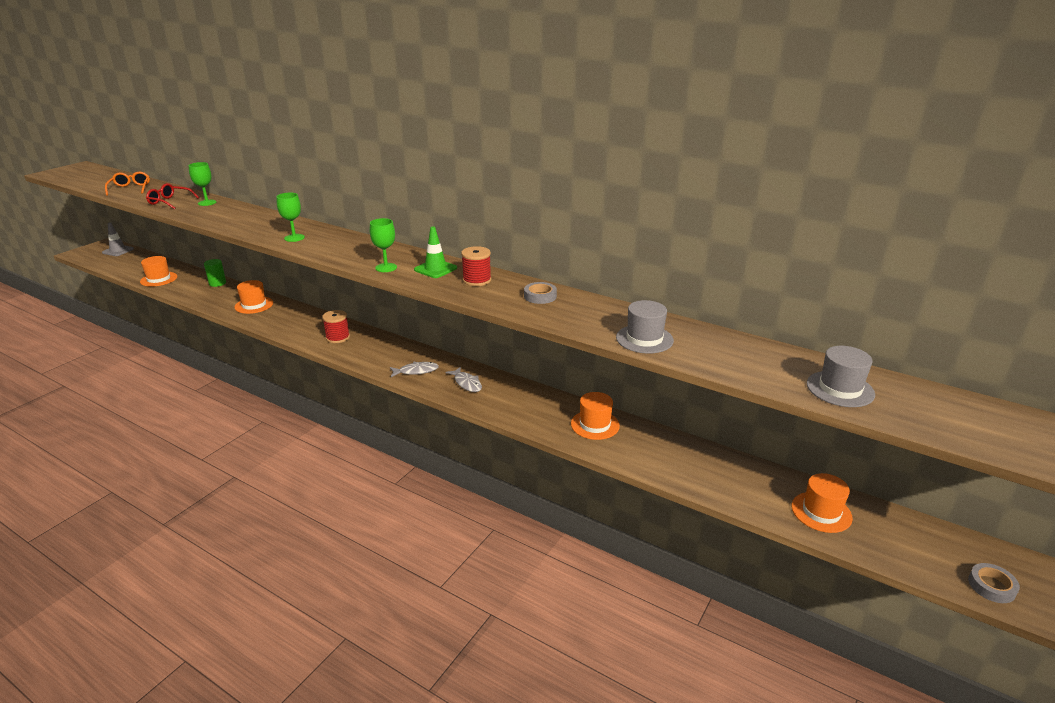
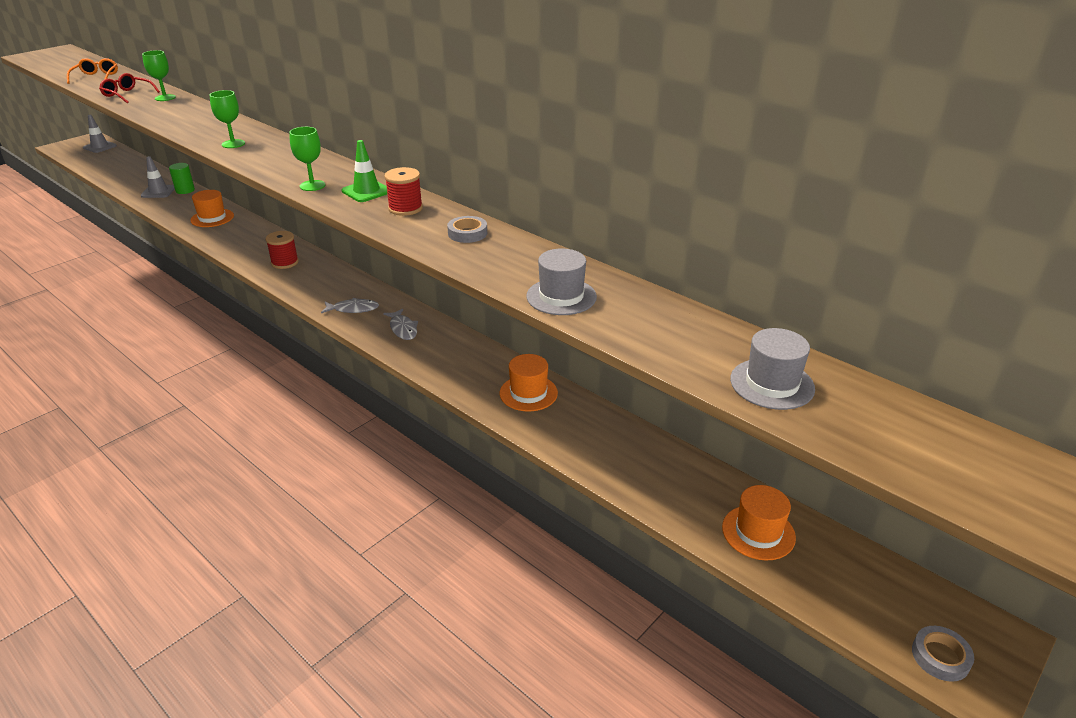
camera: 10 degrees right, 5 degrees up
orange hat [140,256,177,287] -> none
none -> grey traffic cone [141,156,175,198]

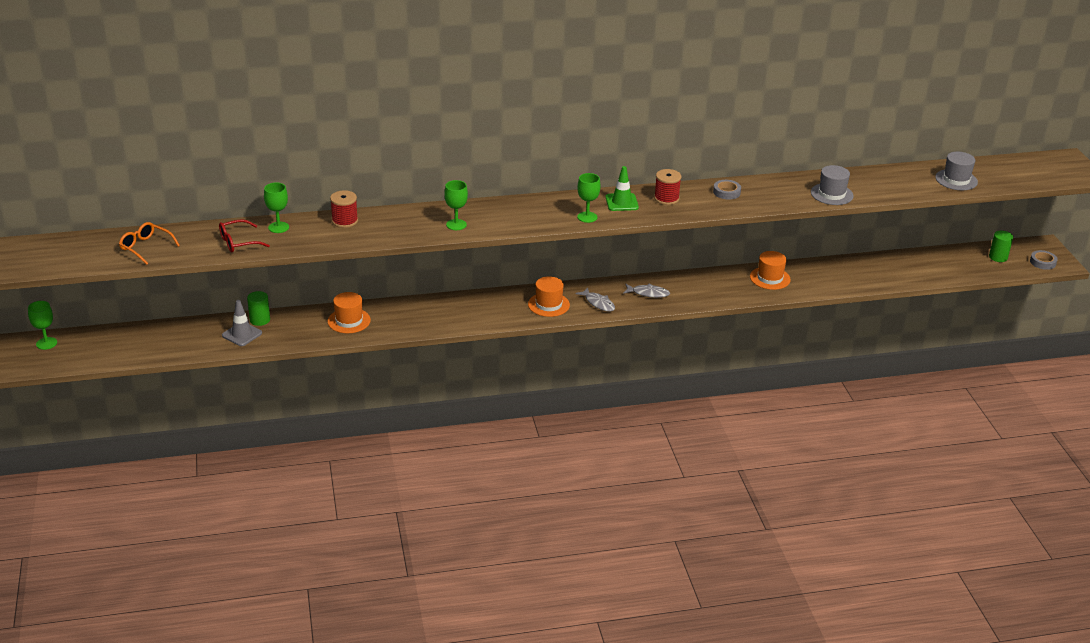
camera: 55 degrees left, 0 degrees up
grey traffic cone [83,115,117,153] -> green goblet [28,301,57,350]
red spool [266,231,299,269] -> red spool moved to [330,190,358,228]
grey fish [321,298,379,313] -> grey fish turned 105 degrees clockwise [575,287,615,312]
orange hat [722,485,796,561] -> orange hat moved to [528,276,570,317]
none -> green cylinder [989,231,1013,262]

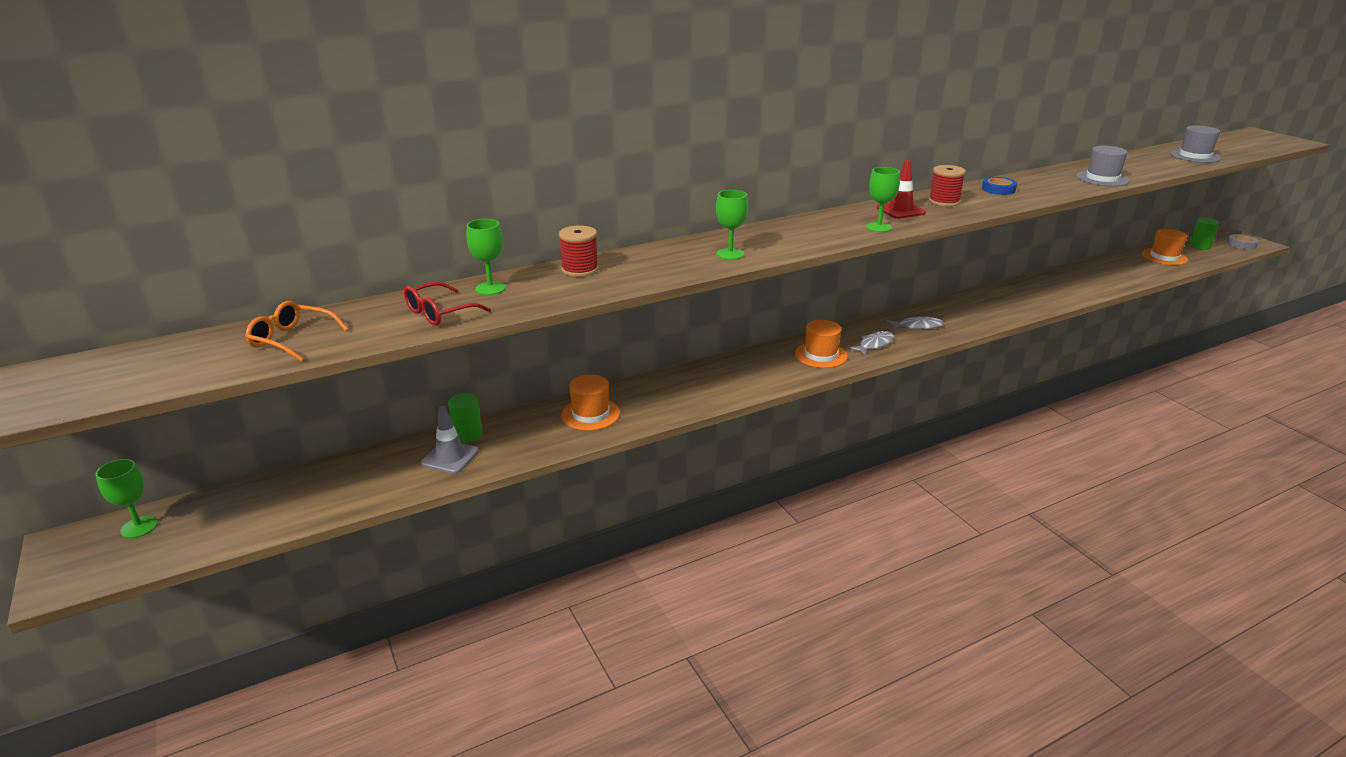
camera: 15 degrees left, 5 degrees down
grey fish [575,287,615,312] -> grey fish turned 75 degrees counterclockwise [848,331,894,355]
green traffic cone [605,166,639,211] -> red traffic cone [877,160,926,219]
grey tape [713,180,741,200] -> blue tape [982,177,1017,195]
orange hat [750,251,791,290] -> orange hat moved to [1142,229,1188,265]

